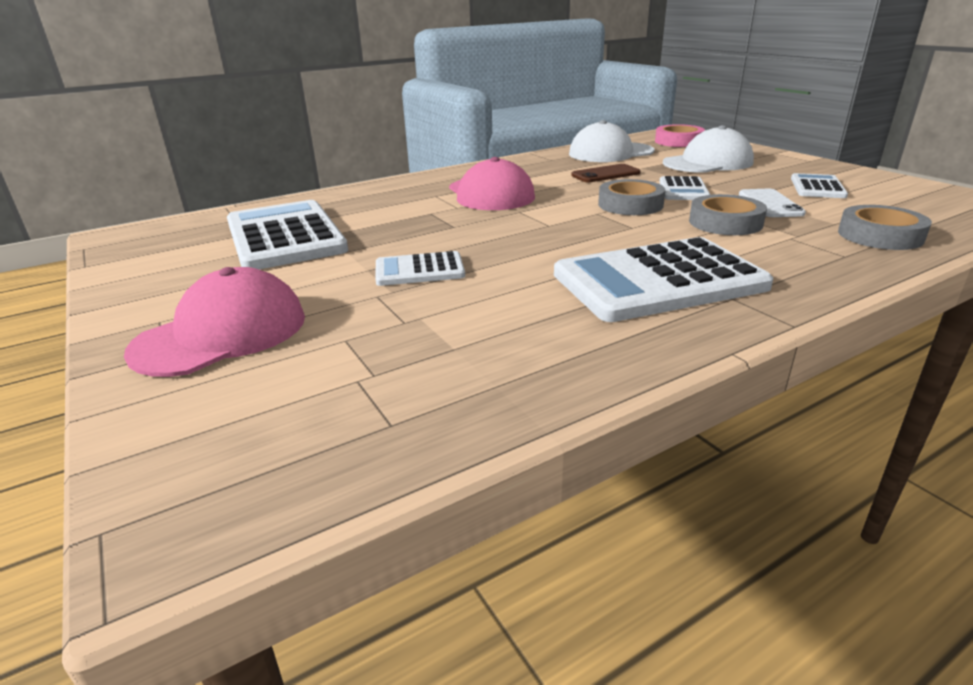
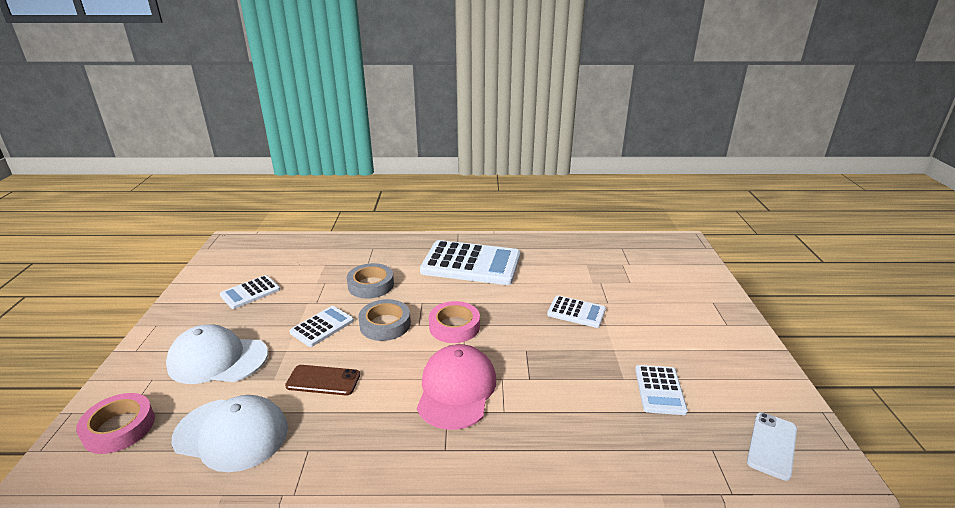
camera: 150 degrees left, 0 degrees up
pink cap [124,267,305,377] -> none
white calculator [227,200,348,269] -> white calculator [635,365,688,415], size x0.50
white phone [739,189,806,217] -> white phone moved to [747,412,797,481]
grey tape [838,205,932,250] -> none
none -> pink tape [429,301,480,343]

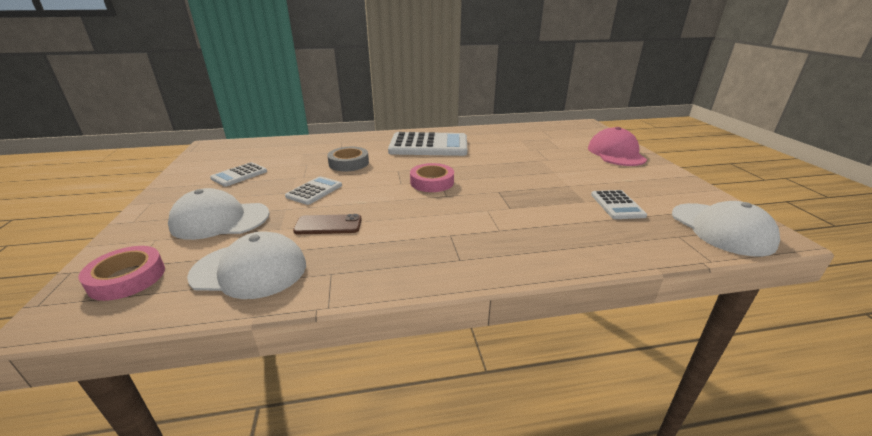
camera: 10 degrees left, 0 degrees up
grey tape [358,299,411,341] -> none
pink cap [417,344,496,430] -> pink cap moved to [588,127,647,166]
white calculator [547,295,606,328] -> none
white phone [747,412,797,481] -> white cap [672,201,780,257]

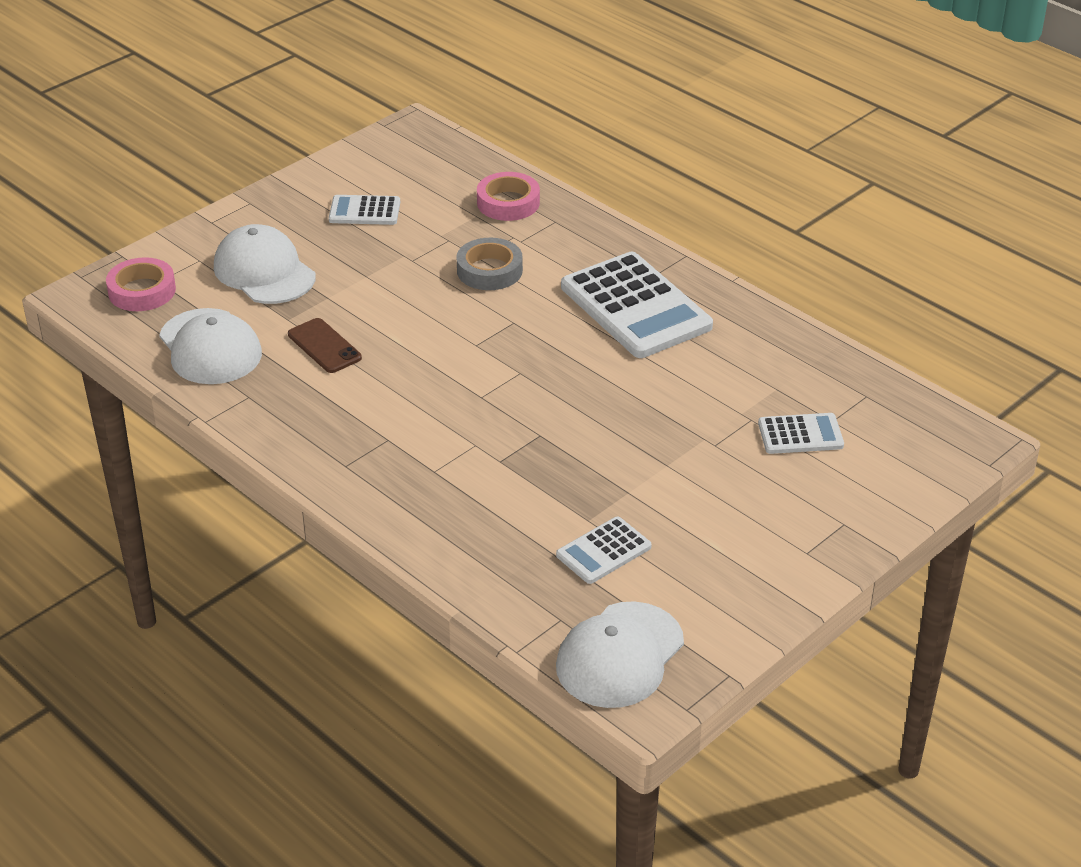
camera: 55 degrees right, 10 degrees up
white calculator [285,176,342,205] -> white calculator moved to [758,413,844,454]
pink tape [410,163,454,192] -> pink tape moved to [477,172,540,221]
pink cap [588,127,647,166] -> none

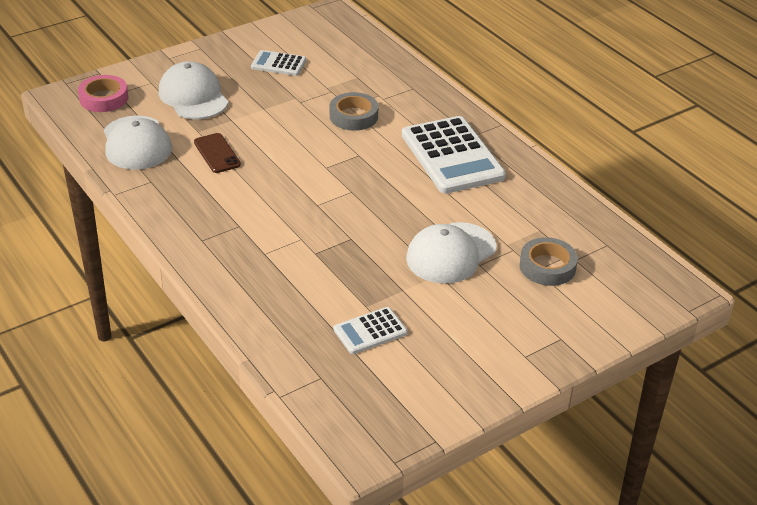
camera: 10 degrees right, 0 degrees up
pink tape [477,172,540,221] -> none
white cap [556,601,684,708] -> white cap moved to [406,222,497,284]
white calculator [758,413,844,454] -> grey tape [520,237,578,286]

